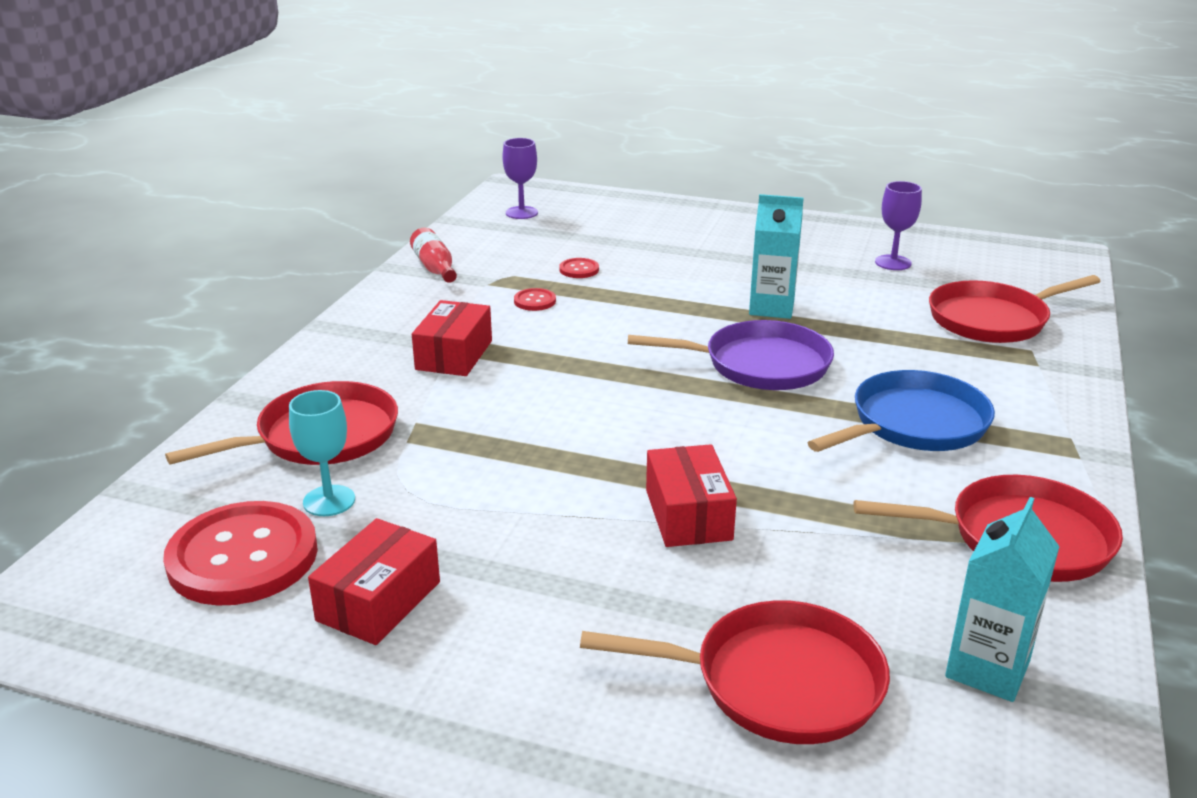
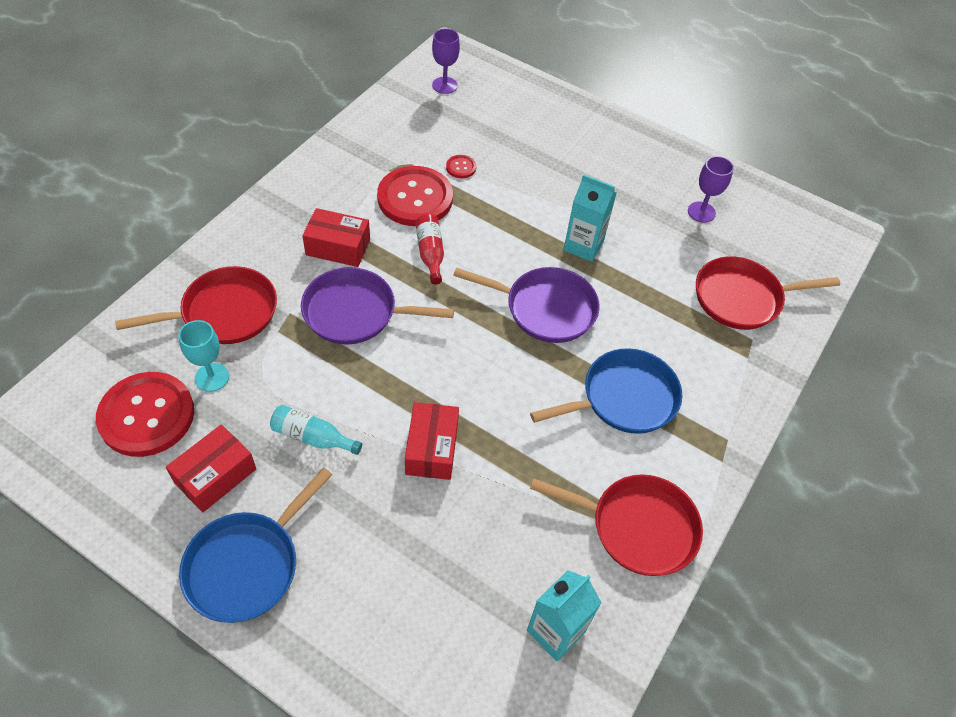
camera: 10 degrees right, 25 degrees up
red bottle [410,228,457,283] -> red bottle moved to [416,214,444,285]
red box [412,300,492,376] -> red box turned 75 degrees clockwise [302,208,370,267]
red button [514,288,556,311] -> red button [377,166,453,226], size x2.41
red pan [580,600,890,744] -> none
none -> blue pan [179,468,332,623]
none -> turquoise bottle [270,405,362,455]
none -> purple pan [301,267,454,345]

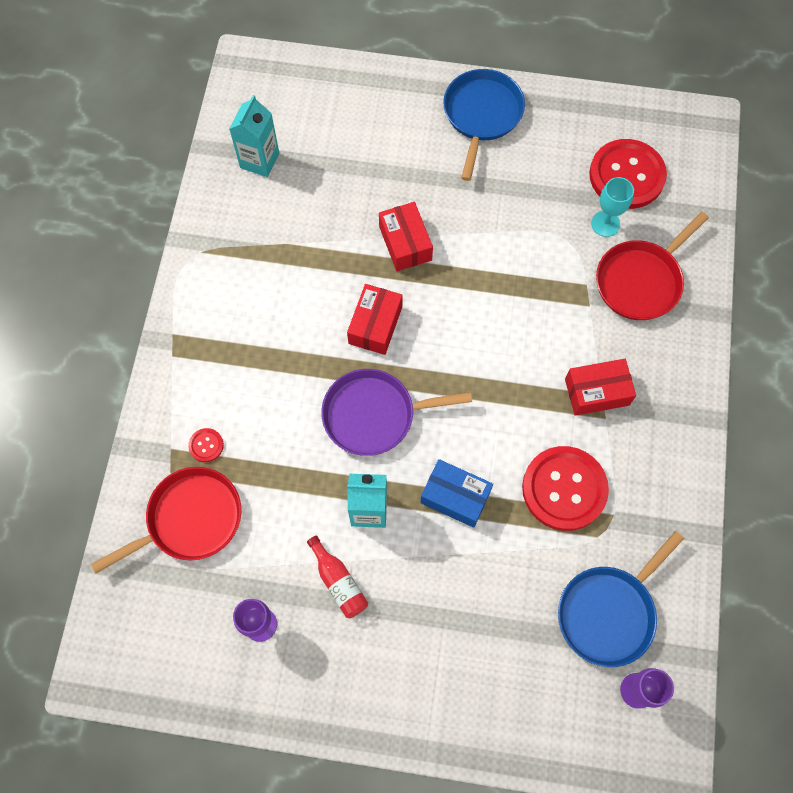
camera: 160 degrees right, 15 degrees up
red box [166,424,256,512] -> red box moved to [347,284,403,355]
turquoise bottle [270,405,362,455] -> none
purple pan [301,267,454,345] -> none
red bottle [416,214,444,285] -> red bottle moved to [307,536,368,618]
red button [446,155,476,178] -> red button moved to [188,428,224,462]
blue pan [530,348,683,434] -> blue pan moved to [558,531,684,667]
red pan [530,474,703,576] -> none
none -> blue box [420,459,493,528]

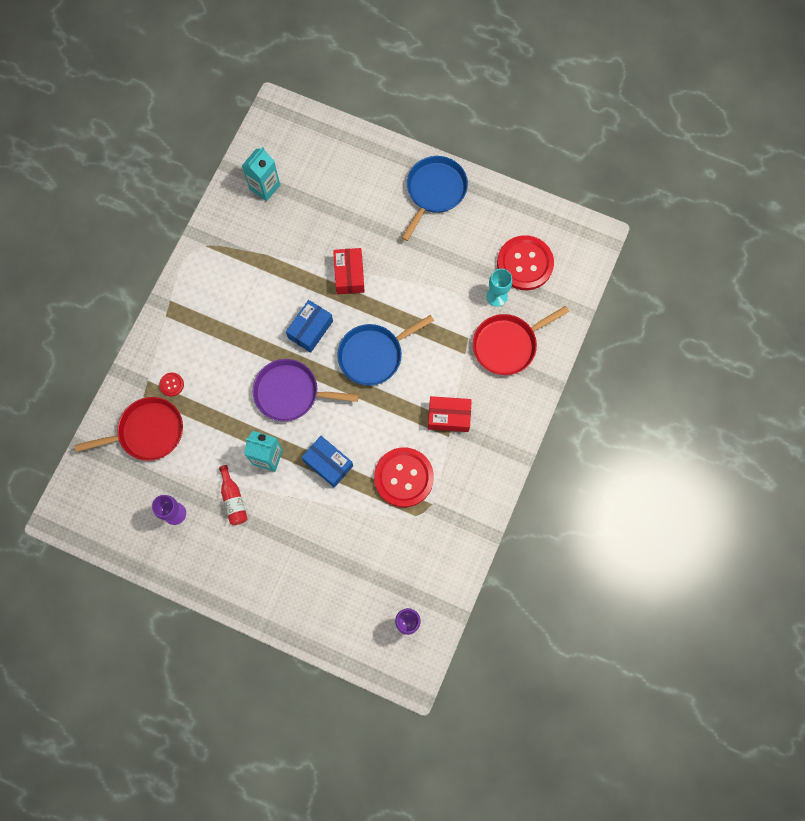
camera: 15 degrees right, 5 degrees up
red box [347,284,403,355] -> blue box [286,300,333,353]
blue pan [558,531,684,667] -> blue pan moved to [337,315,434,385]

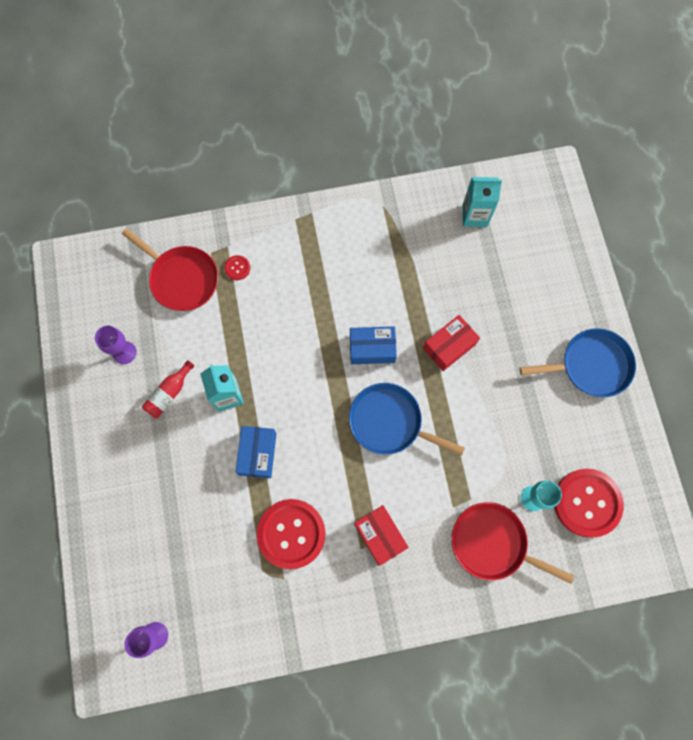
camera: 55 degrees right, 0 degrees up
purple pan [253,359,359,421] -> none

